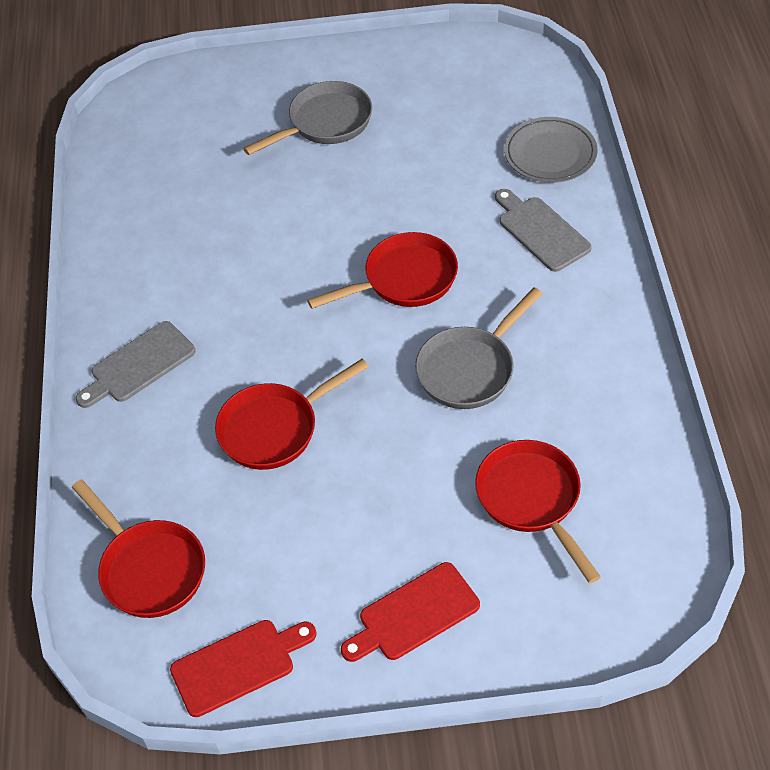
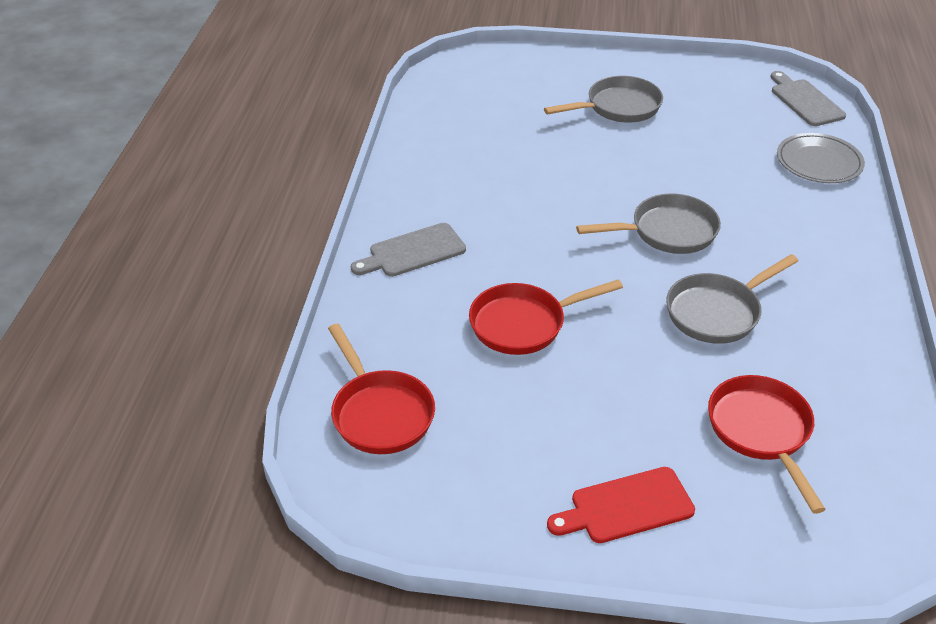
camera: 10 degrees right, 10 degrees down
red cutting board [170,620,317,717] -> none
red pan [307,232,458,309] -> grey pan [576,193,721,254]
grey cutting board [495,189,592,272] -> grey cutting board moved to [770,71,846,126]

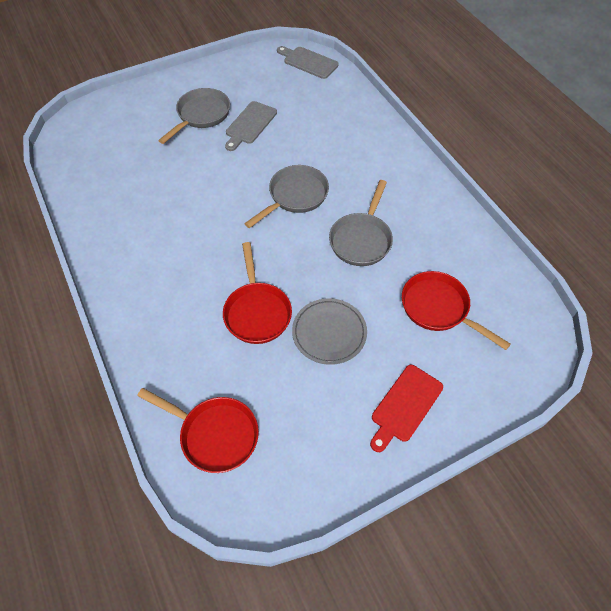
camera: 35 degrees left, 15 degrees up
grey cutting board [351,223,466,277] -> grey cutting board moved to [225,101,277,151]
red pan [469,280,623,355] -> red pan turned 45 degrees counterclockwise [223,242,292,344]
grey plate [777,133,865,183] -> grey plate moved to [292,298,367,365]

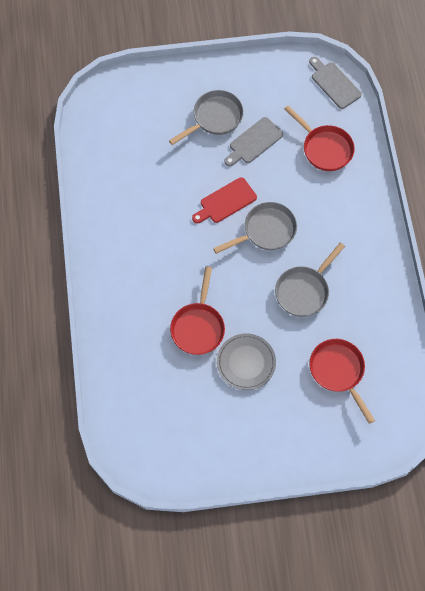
camera: 20 degrees right, 10 degrees up
red pan [137,388,259,473] -> red pan moved to [284,105,355,171]
red cutting board [370,365,443,452] -> red cutting board moved to [192,177,257,224]

